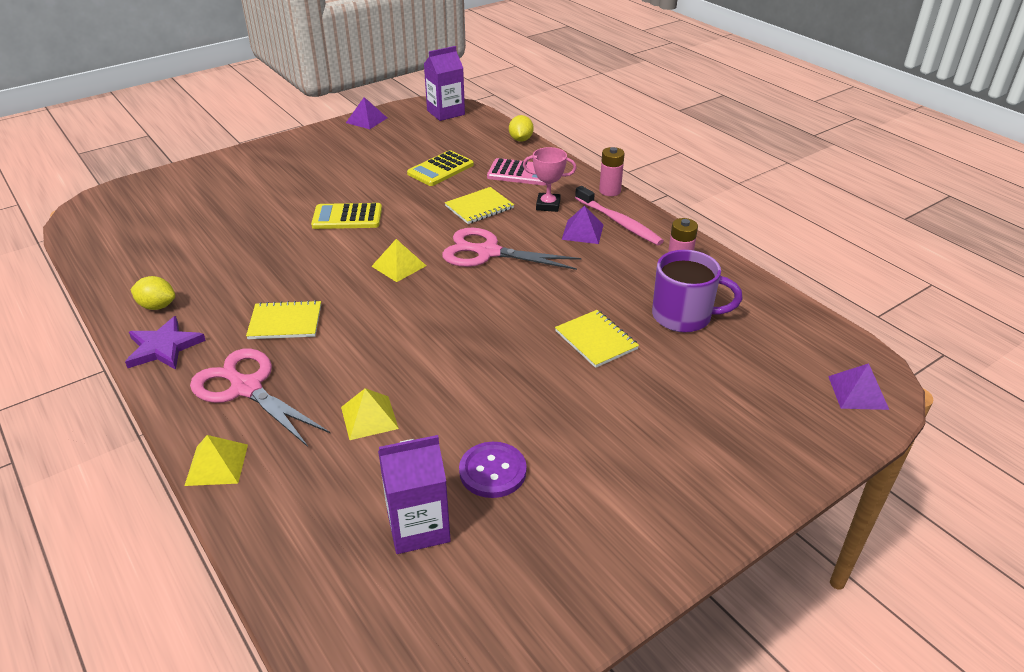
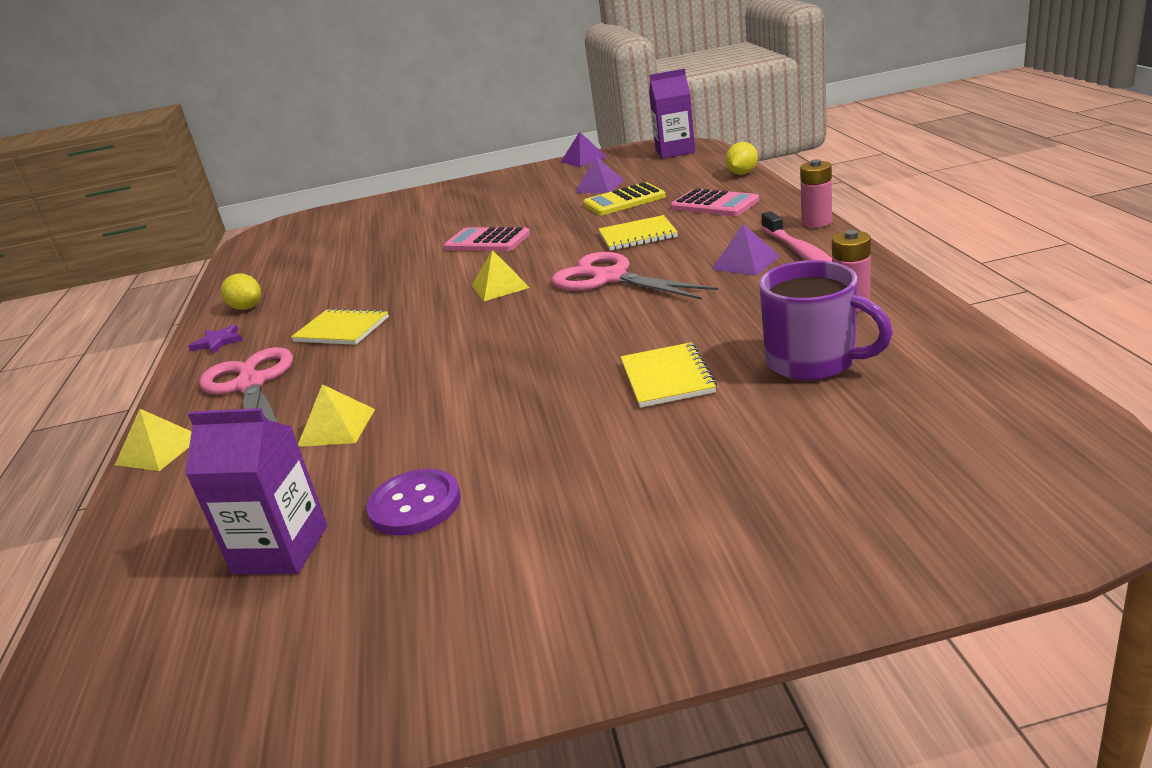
camera: 30 degrees right, 10 degrees down
purple star [125,316,206,370] -> purple star [188,324,243,354], size x0.62
yellow calculator [311,203,382,229] -> pink calculator [444,227,530,251]
pink trophy [523,147,577,212] -> none
purple pyramid [828,363,889,410] -> purple pyramid moved to [575,156,625,193]

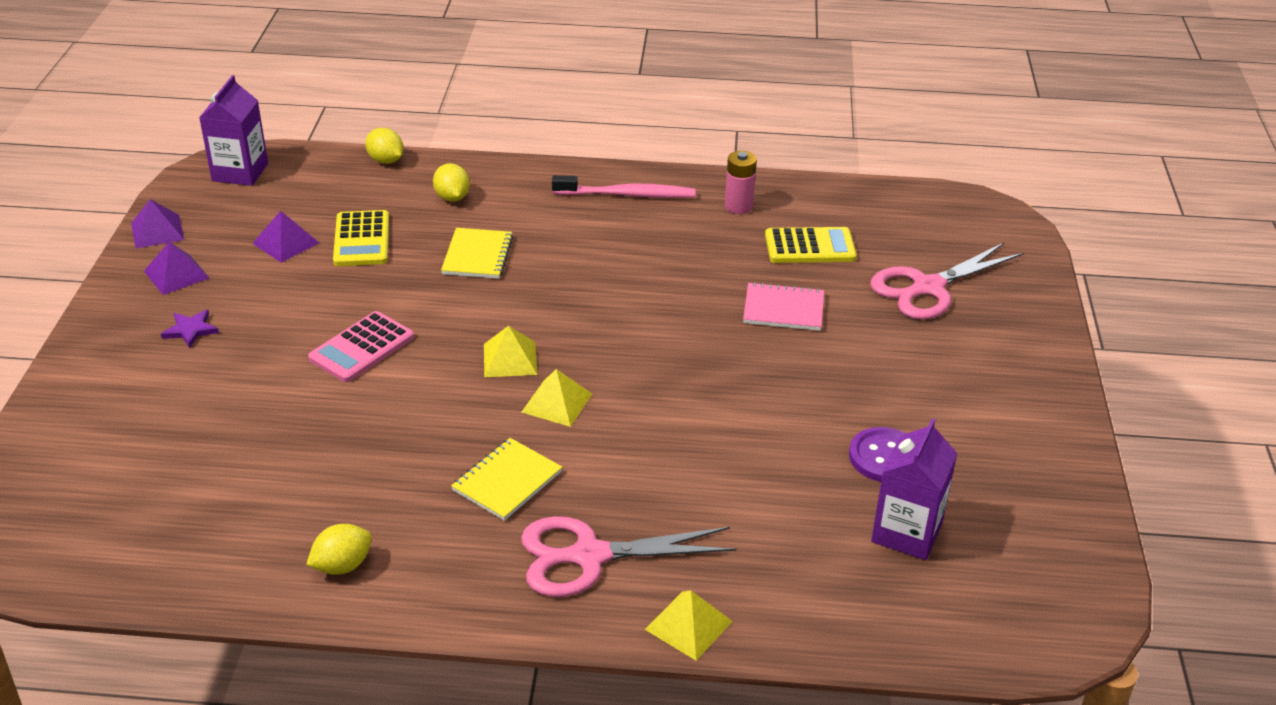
camera: 80 degrees left, 10 degrees up
purple star [188,324,243,354] -> purple star moved to [161,310,219,348]
yellow pyramid [298,384,375,447] -> yellow pyramid moved to [522,369,592,427]
pink scissors [551,252,718,300] -> pink scissors moved to [870,243,1023,320]
yellow notebook [621,342,717,408] -> pink notebook [743,282,824,331]
pink calculator [671,188,759,216] -> yellow lemon [433,163,470,202]
purple pyramid [711,224,780,276] -> purple pyramid moved to [144,242,209,295]
purple mug [759,260,893,381] -> yellow calculator [765,227,857,263]
pink battery [800,159,832,228] -> none

